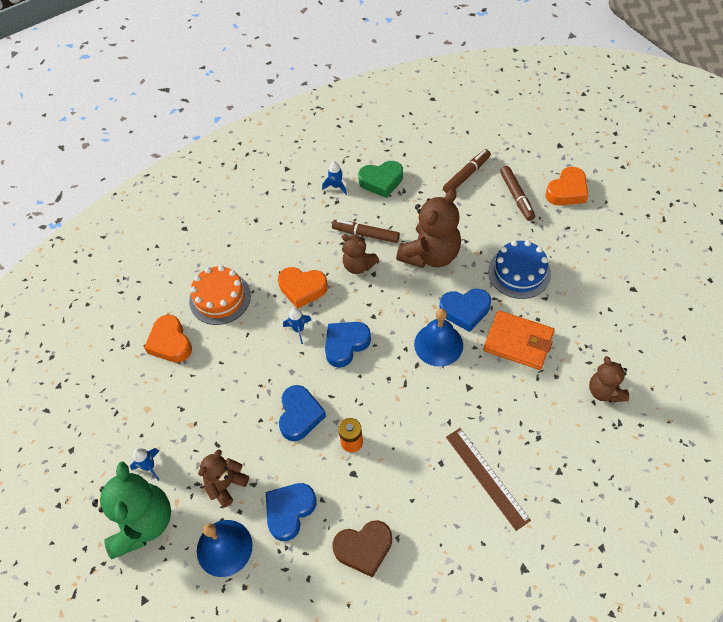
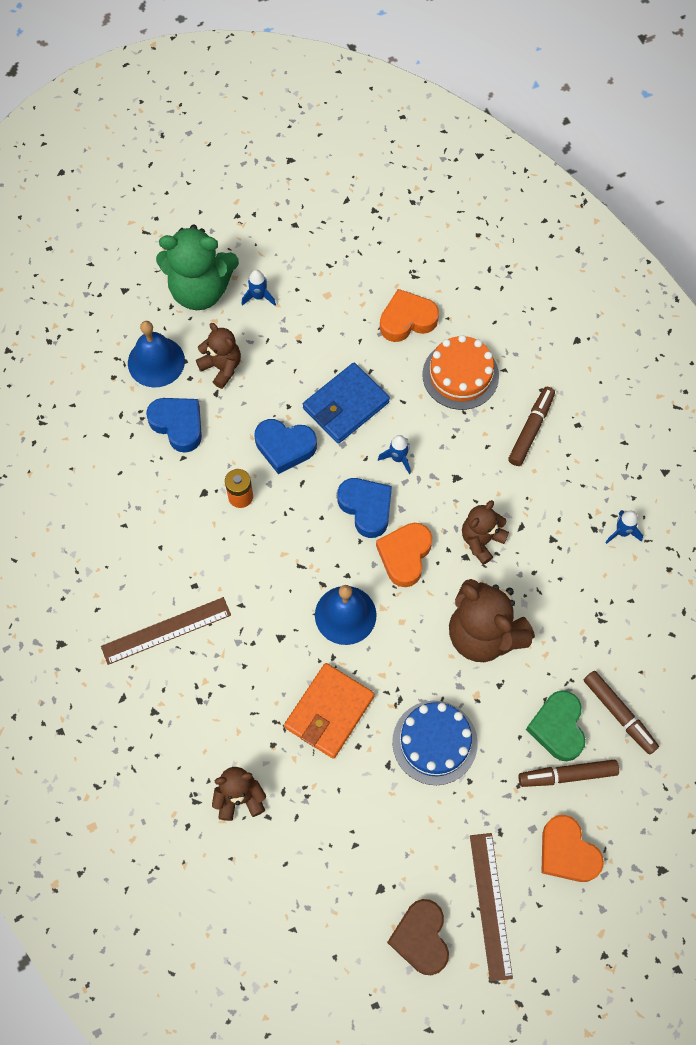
camera: 95 degrees right, 10 degrees up
orange heart [278,267,328,308] -> orange heart moved to [376,523,433,587]
brown marker [332,219,400,243] -> brown marker moved to [508,387,555,466]
brown heart [332,520,392,578] -> brown heart moved to [387,899,449,975]
green heart [358,161,403,198] -> green heart moved to [526,690,586,761]
blue heart [439,289,491,332] -> none
none -> blue wallet [303,363,390,444]
none -> brown ruler [470,833,513,981]

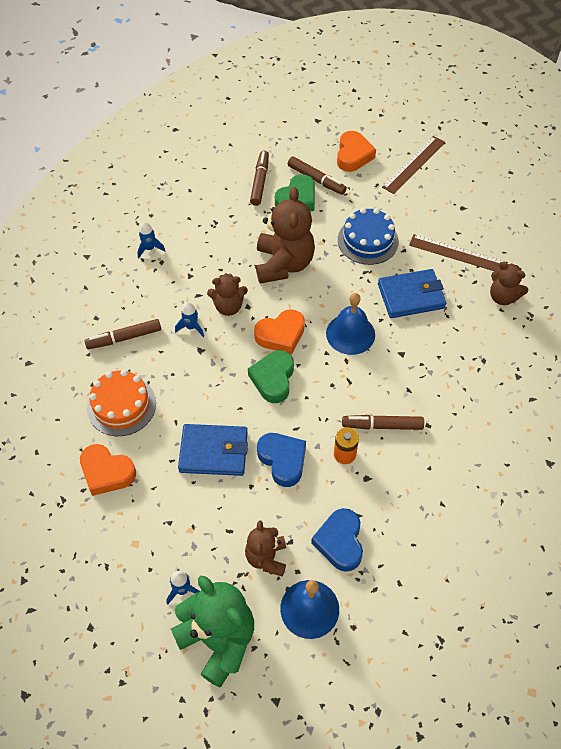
camera: 135 degrees left, 10 degrees down
brown ruler [101,597,231,665] -> brown ruler moved to [409,234,508,273]
orange wallet [284,663,374,758] -> blue wallet [378,269,446,318]
blue heart [337,478,392,538] -> green heart [248,350,294,403]
blue rocket [378,435,411,474] -> blue rocket moved to [175,302,204,337]
brown heart [387,899,449,975] -> none
none -> brown marker [342,415,424,430]

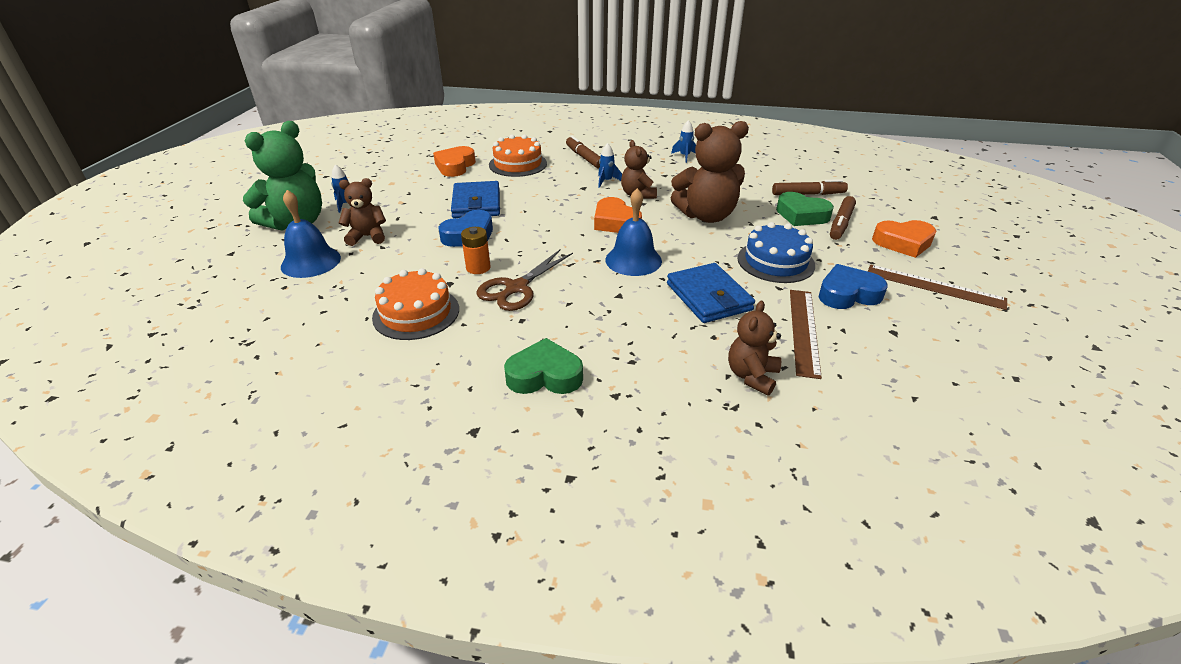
camera: 80 degrees right, 20 degrees down
green heart [248,350,294,403] -> green heart moved to [504,338,583,394]
blue heart [311,508,363,572] -> blue heart moved to [819,264,888,309]
brown marker [342,415,424,430] -> brown scissors [477,250,573,311]
none -> orange cake [372,268,459,340]

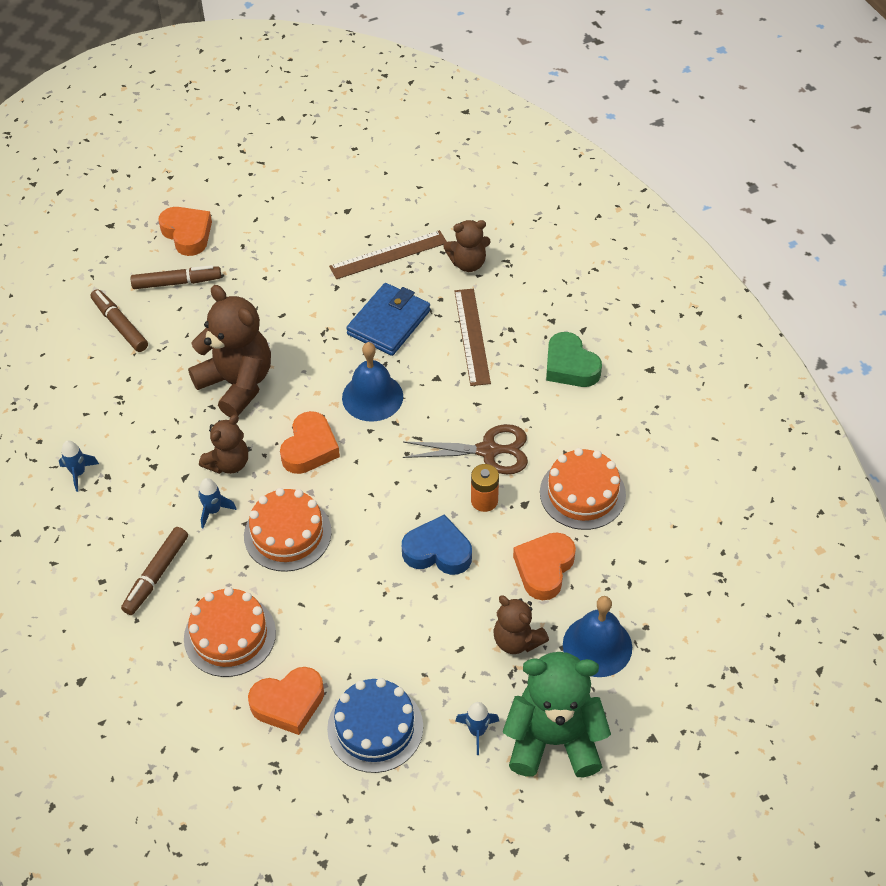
camera: 125 degrees left, 15 degrees up
blue wallet [451,181,500,218] -> none
blue cake [738,222,815,283] -> blue cake moved to [327,678,423,773]
green heart [776,192,834,226] -> none
blue heart [819,264,888,309] -> none
brown ruler [868,264,1007,310] -> brown ruler moved to [454,289,491,386]
none -> orange cake [244,488,332,572]
none -> orange heart [513,532,576,600]

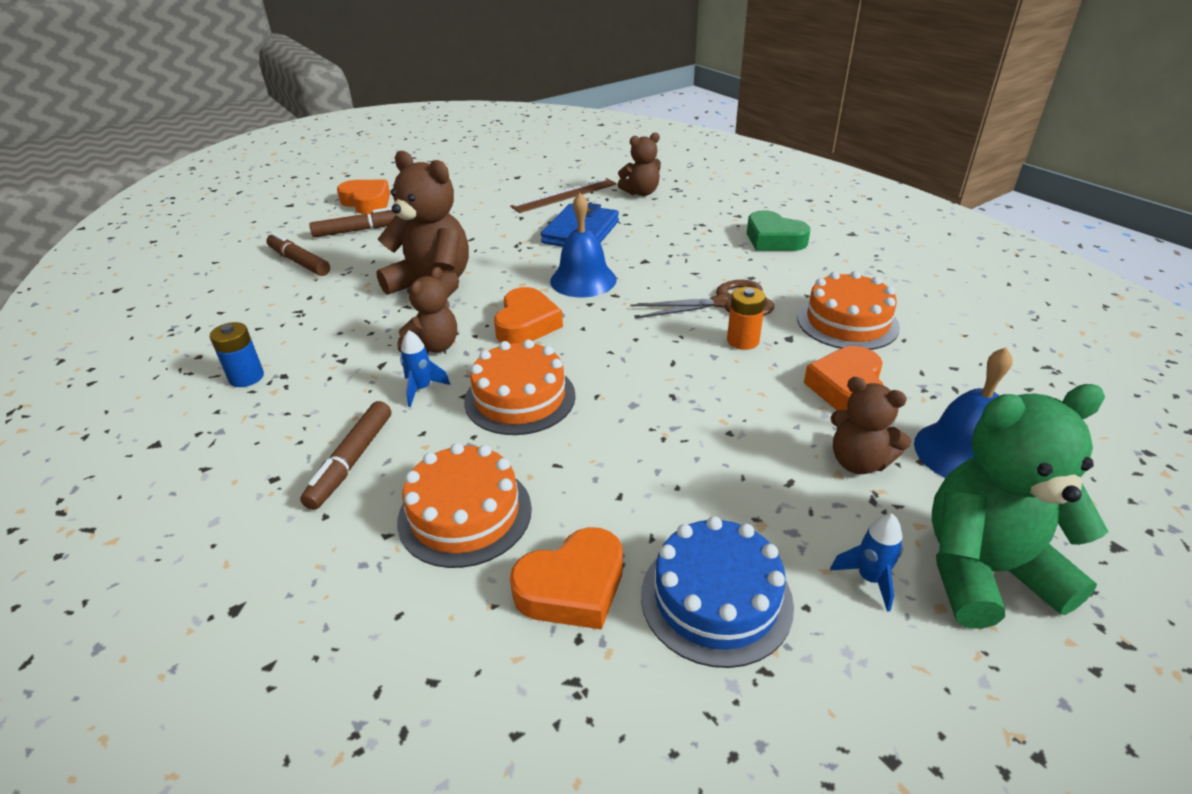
camera: 10 degrees left, 15 degrees down
blue rocket [59,440,99,492] -> blue battery [210,322,264,387]
blue heart [402,514,472,575] -> none
brown ruler [454,289,491,386] -> none

